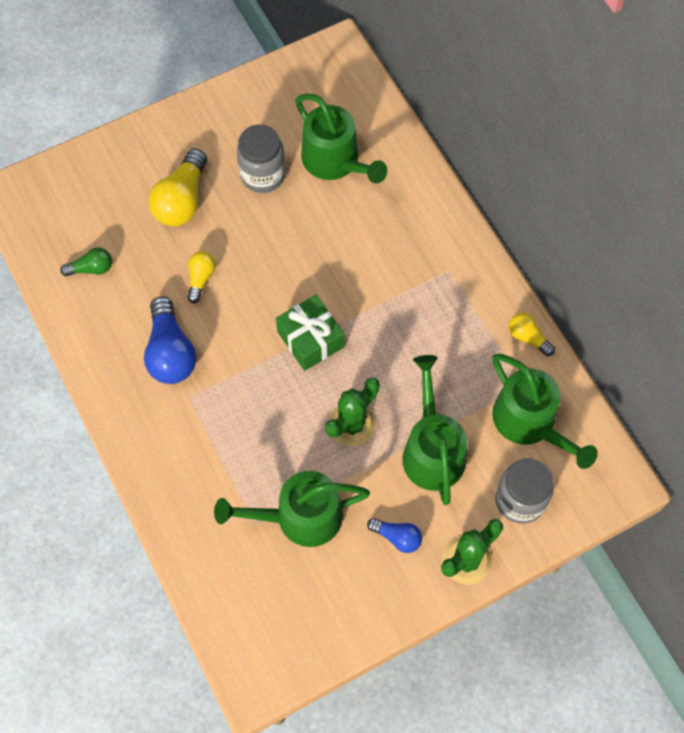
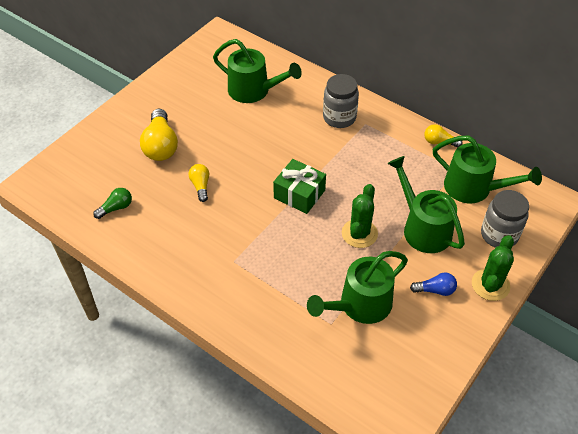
camera: 25 degrees left, 15 degrees down
blue light bulb [144,297,196,384] -> none
grey jar [237,125,285,193] -> grey jar moved to [323,74,359,128]

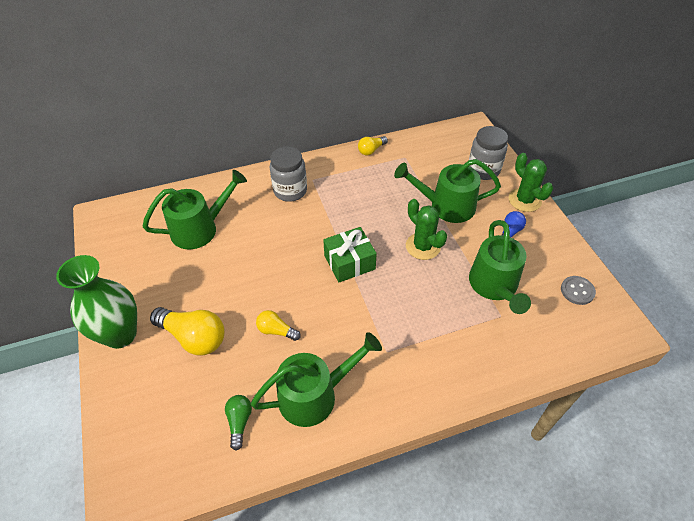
camera: 55 degrees left, 0 degrees up
green watering can [433,135,542,203] -> green watering can moved to [251,332,382,427]
none -> green vase [56,255,137,349]
none -> grey button [561,276,596,305]

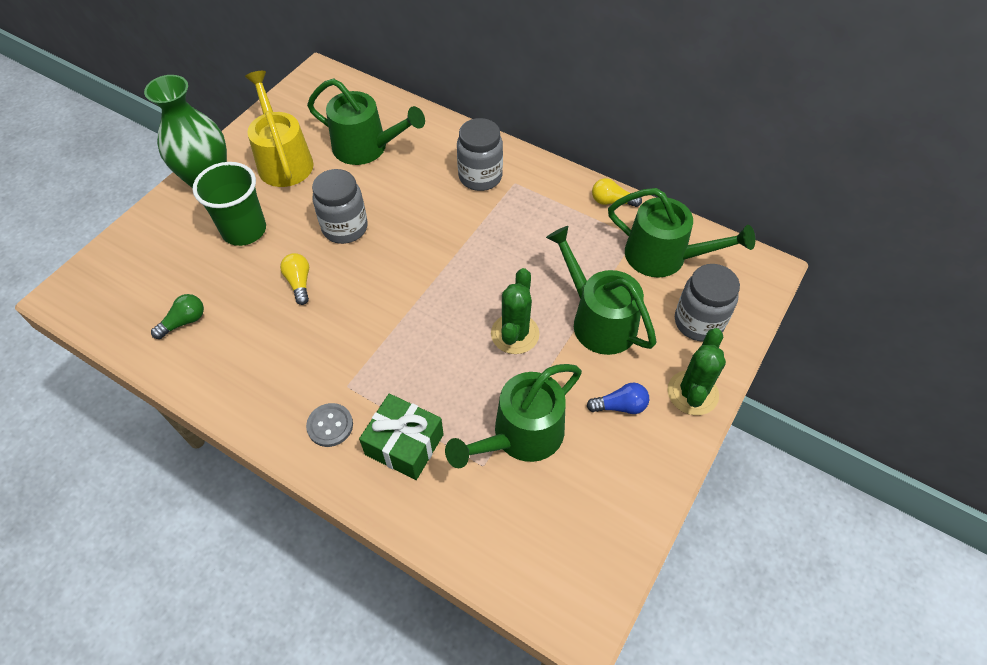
camera: 50 degrees right, 5 degrees up
yellow light bulb [150,307,224,355] -> green cup [193,162,266,246]
green watering can [251,332,382,427] -> green watering can moved to [608,188,755,278]
green gift [323,227,377,282] -> green gift moved to [359,394,444,480]
grey button [561,276,596,305] -> grey button moved to [306,403,353,447]
none -> yellow watering can [245,71,313,187]
none -> grey jar [312,169,368,244]

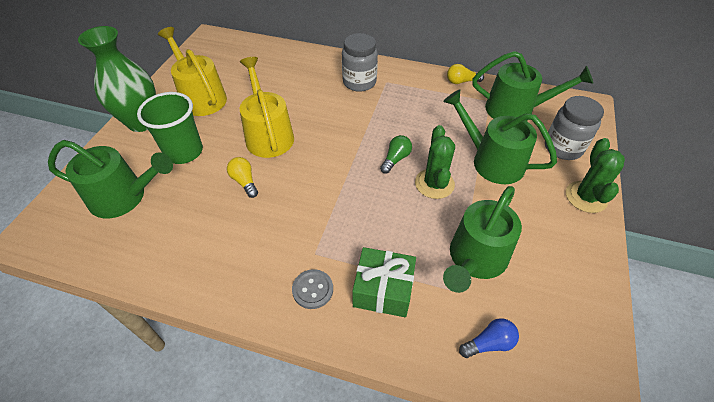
camera: 15 degrees left, 5 degrees down
green light bulb [151,294,204,339] -> green light bulb moved to [380,135,412,174]
green watering can [307,79,425,165] -> green watering can moved to [48,140,173,218]
grey jar [312,169,368,244] -> yellow watering can [240,57,294,158]
blue light bulb [587,383,649,414] -> blue light bulb moved to [459,318,519,358]

